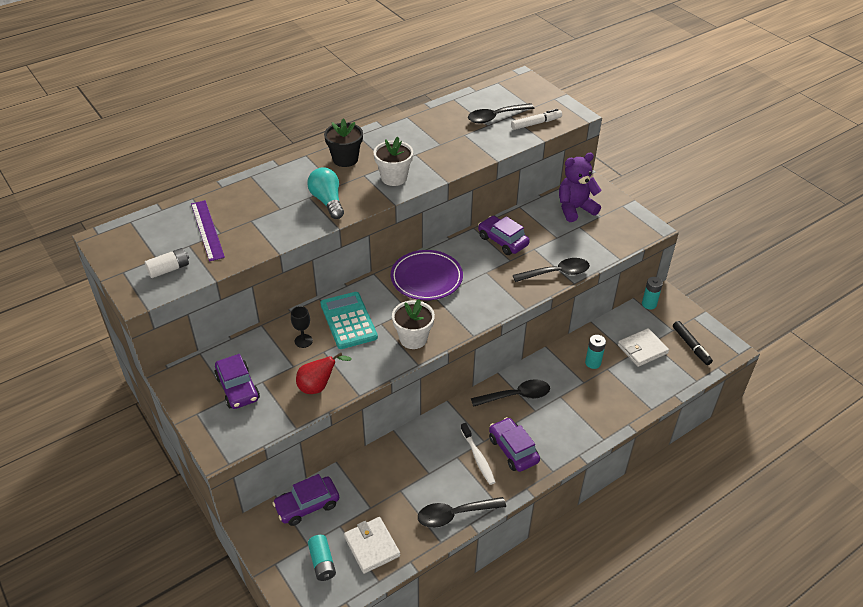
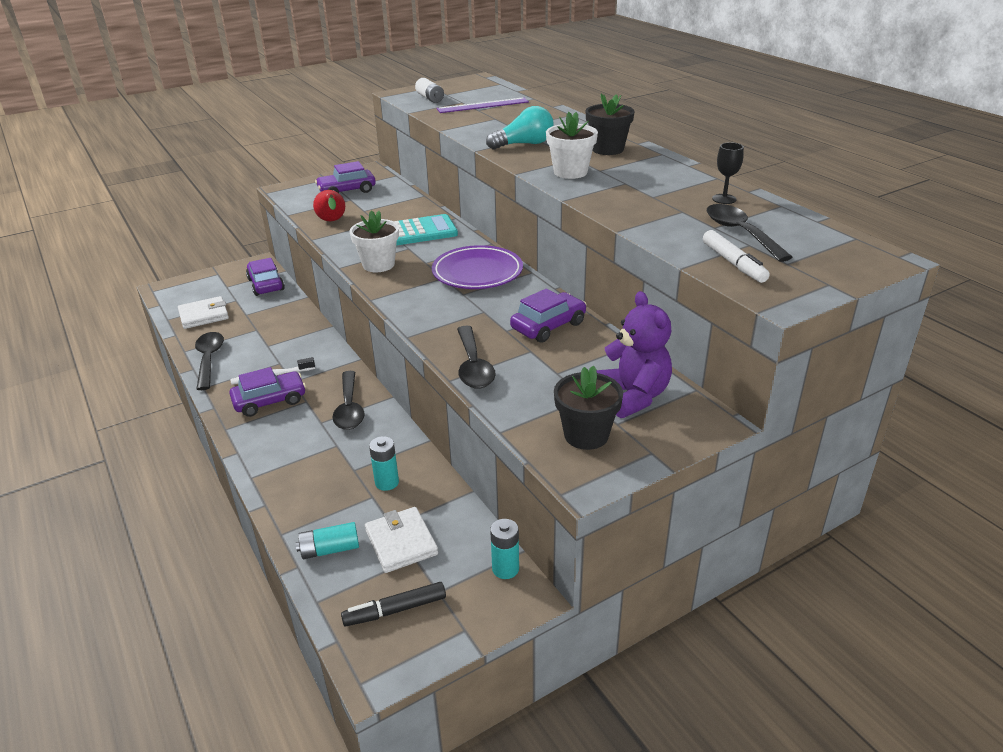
camera: 95 degrees right, 10 degrees down
black goblet [291,306,313,348] -> black goblet moved to [712,142,744,204]
turquoise battery [308,535,336,581] -> turquoise battery moved to [296,522,359,559]
none -> black flower pot [554,366,623,450]

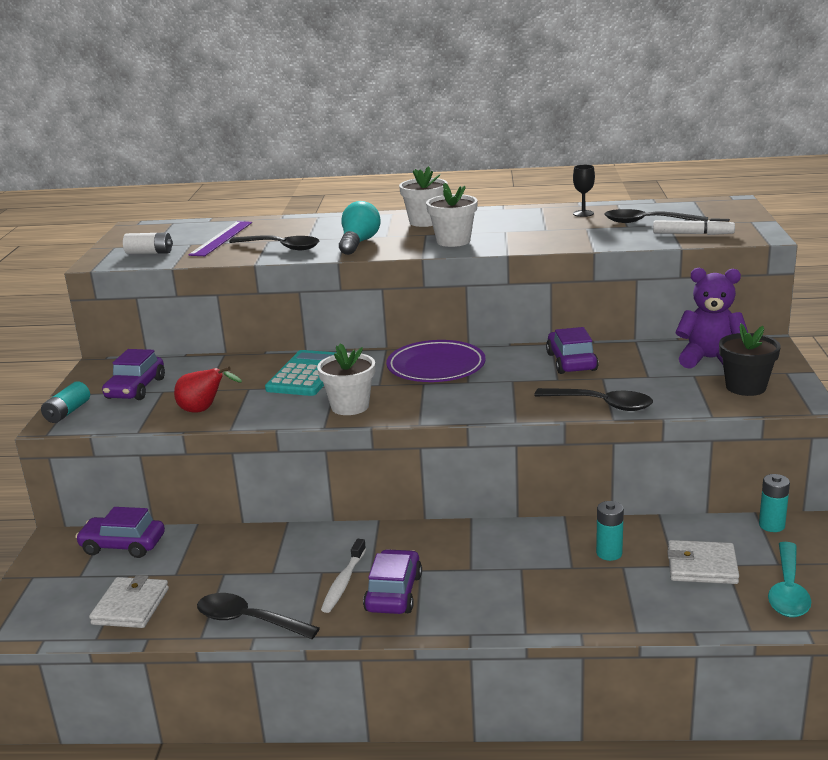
camera: 55 degrees left, 10 degrees down
turquoise battery [296,522,359,559] -> turquoise battery moved to [41,381,90,423]
black spoon [332,371,365,430] -> black spoon moved to [229,235,320,250]
black marker [341,582,446,626] -> turquoise spoon [768,542,811,617]
black flower pot [586,94,635,155] -> white flower pot [399,166,447,227]

